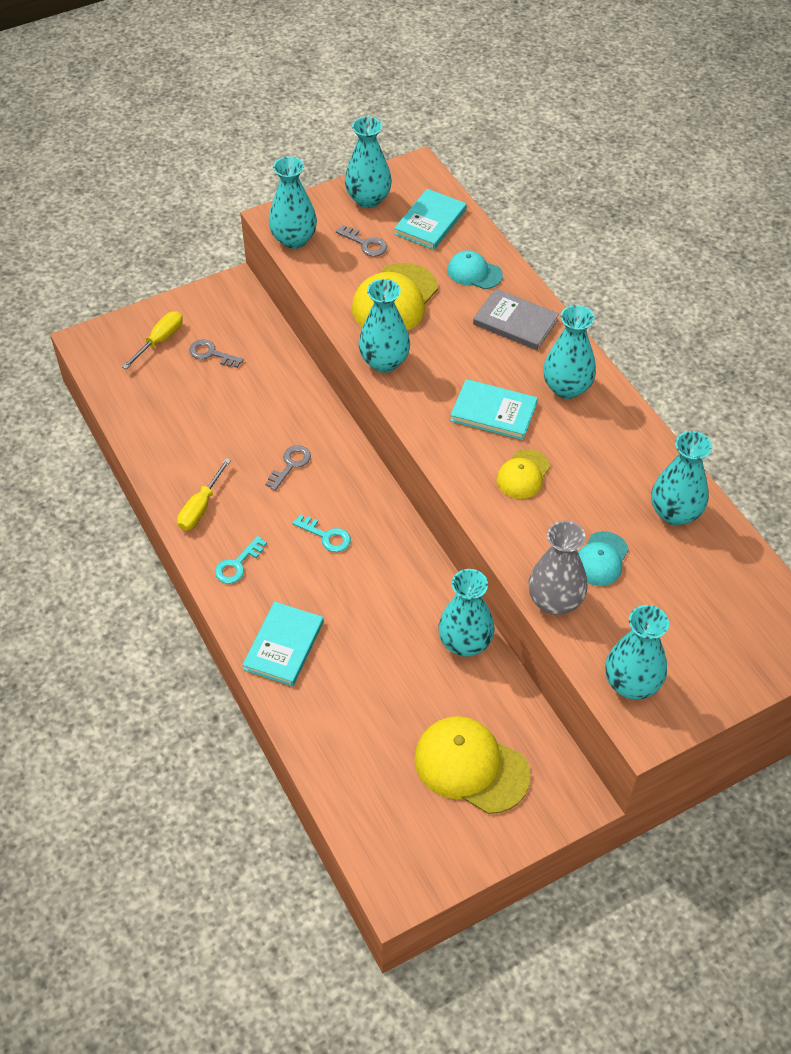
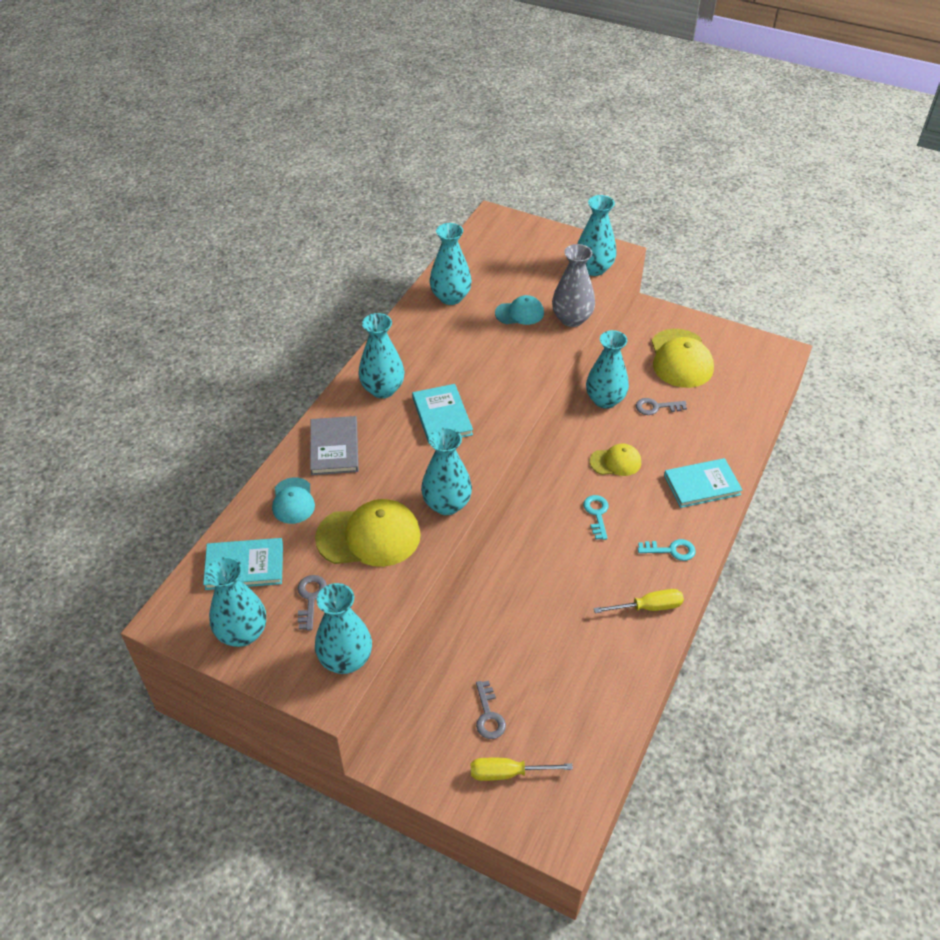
camera: 125 degrees left, 5 degrees down
grey key [265,445,311,491] -> grey key moved to [636,398,687,415]
yellow cap [496,449,550,499] -> yellow cap moved to [590,444,641,476]

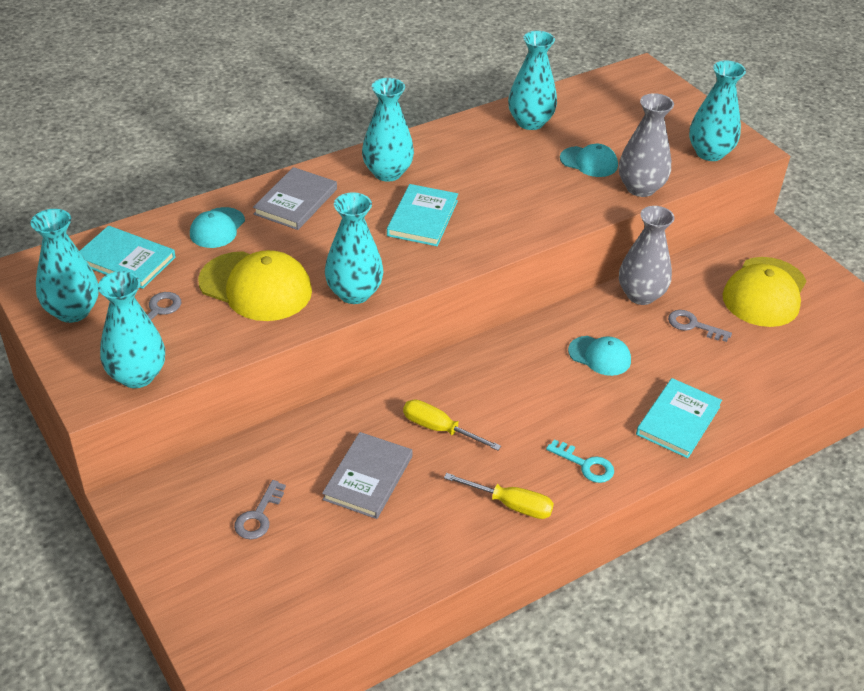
camera: 30 degrees right, 5 degrees down
yellow screwdriver [471,758,573,781] -> yellow screwdriver moved to [403,399,501,451]
turquoise key [583,495,609,540] -> none
turquoise vase [586,330,629,409] -> grey vase [619,206,675,305]
yellow cap [590,444,641,476] -> turquoise cap [568,336,631,376]
turquoise book [664,458,742,508] -> turquoise book turned 75 degrees counterclockwise [636,378,722,458]
none -> grey book [322,432,413,519]

